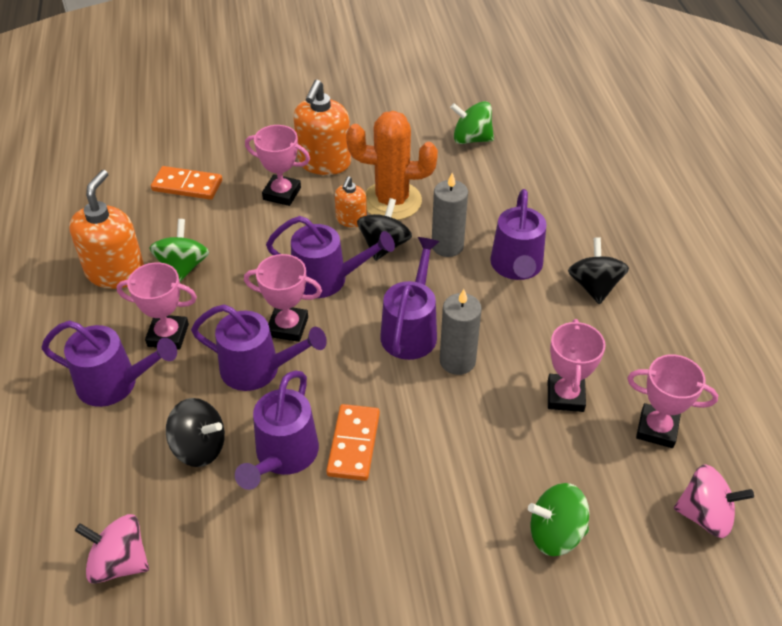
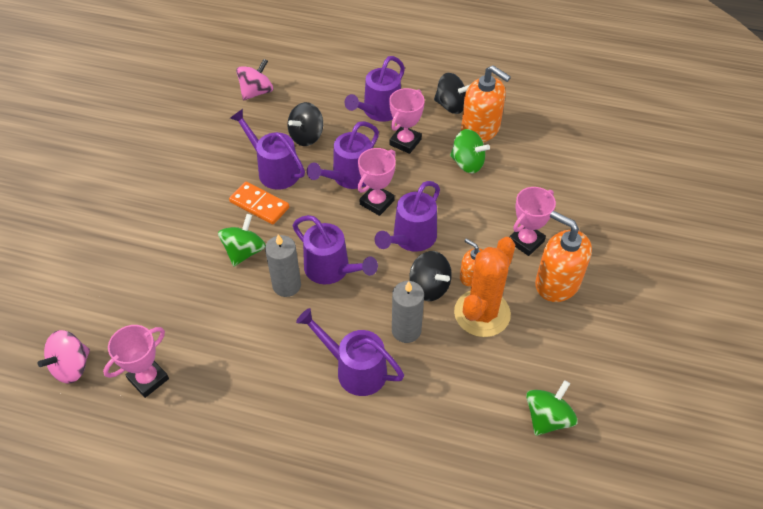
camera: 115 degrees right, 5 degrees up
orange domino [151,166,222,200] -> none
green spinning top [528,483,589,556] -> green spinning top moved to [218,214,266,266]
pink trophy [548,319,606,412] -> none
black spinning top [568,237,629,304] -> black spinning top moved to [434,73,470,114]

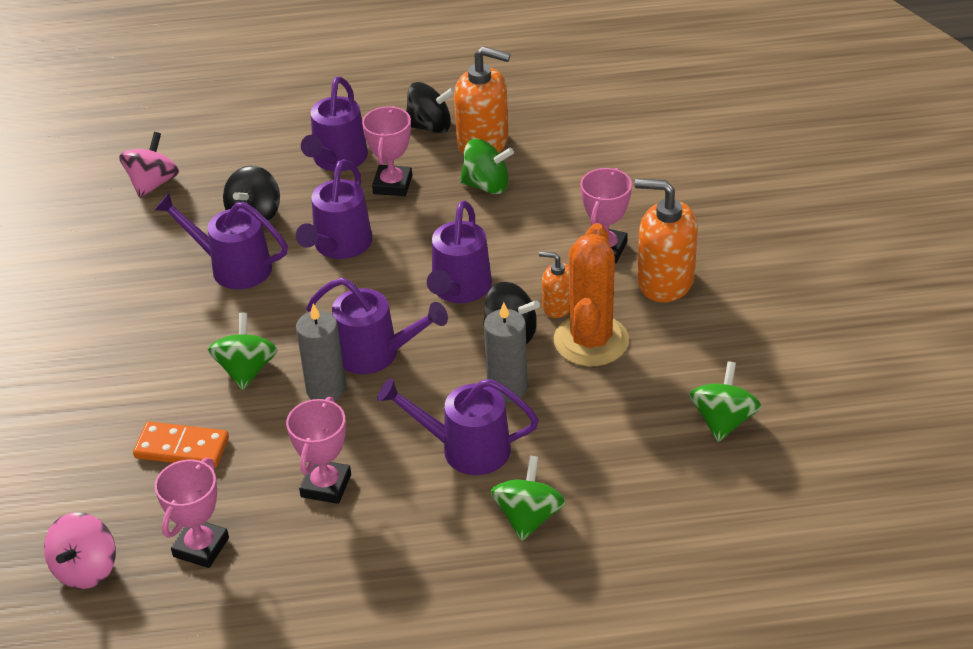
camera: 20 degrees left, 10 degrees down
orange domino [229,182,289,225] -> orange domino moved to [133,422,229,468]
pink trophy [358,148,396,216] -> pink trophy moved to [286,397,351,504]
none -> green spinning top [491,456,566,541]

